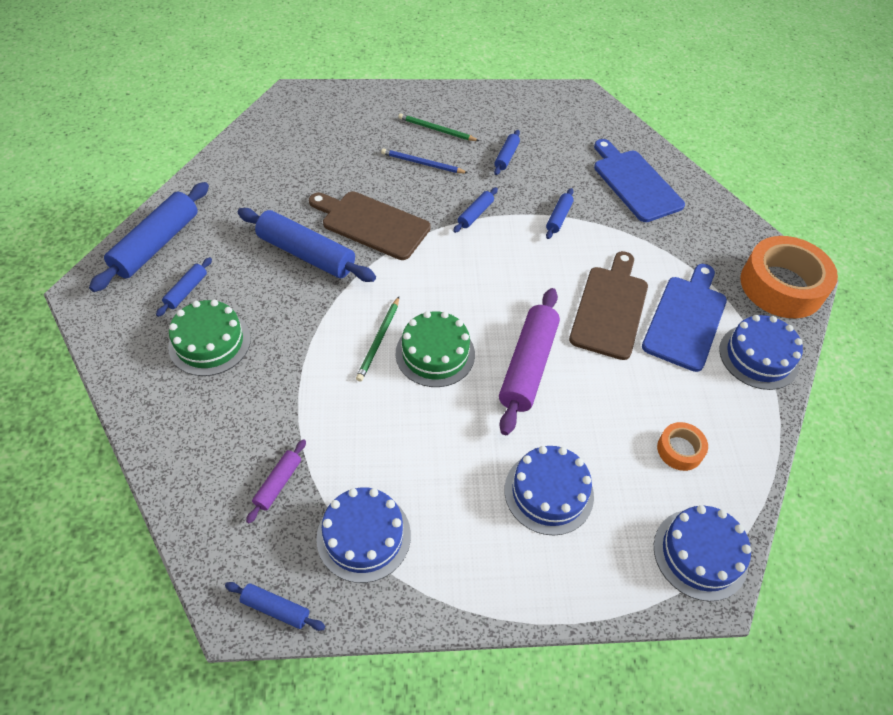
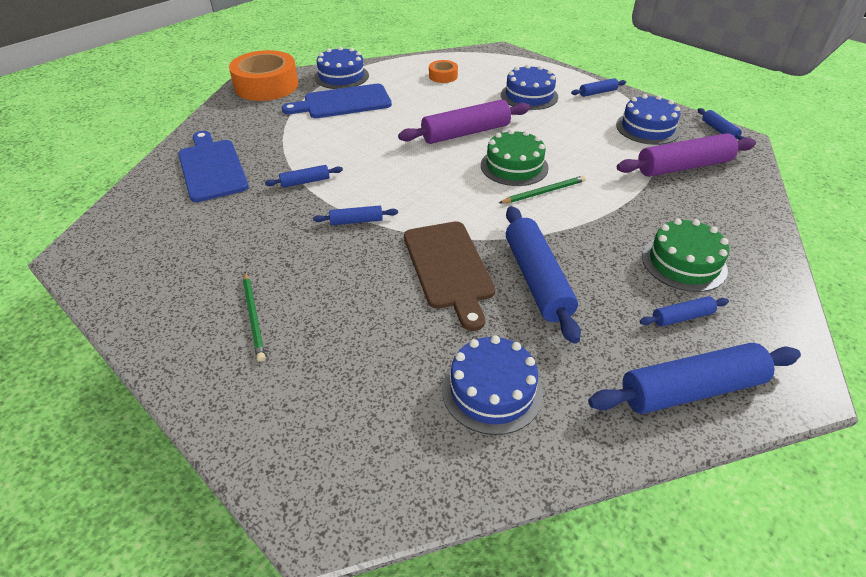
camera: 130 degrees left, 10 degrees down
purple rolling pin [246,439,306,524] -> purple rolling pin [617,133,756,177], size x2.06
blue pencil [381,148,468,173] -> none
blue rolling pin [494,130,520,175] -> blue rolling pin moved to [571,78,626,97]
brown cutting board [569,251,648,360] -> none
blue cutting board [594,139,685,222] -> blue cutting board turned 135 degrees clockwise [178,131,249,202]
blue cake [654,505,751,601] -> blue cake moved to [442,335,543,435]

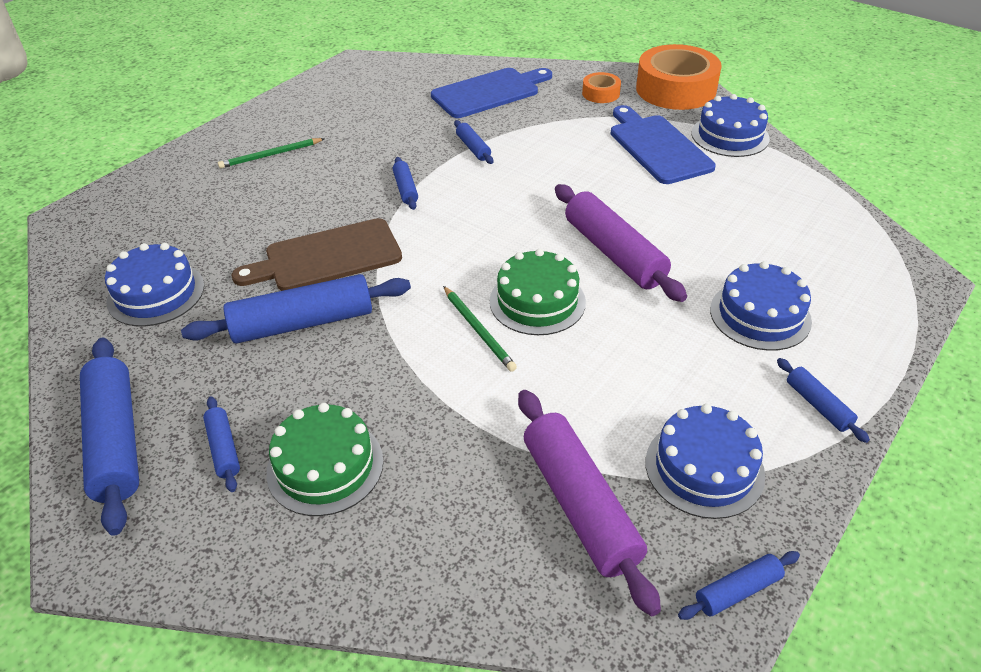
camera: 85 degrees right, 0 degrees up
orange tape [429,60,458,83] -> orange tape moved to [582,72,621,103]

